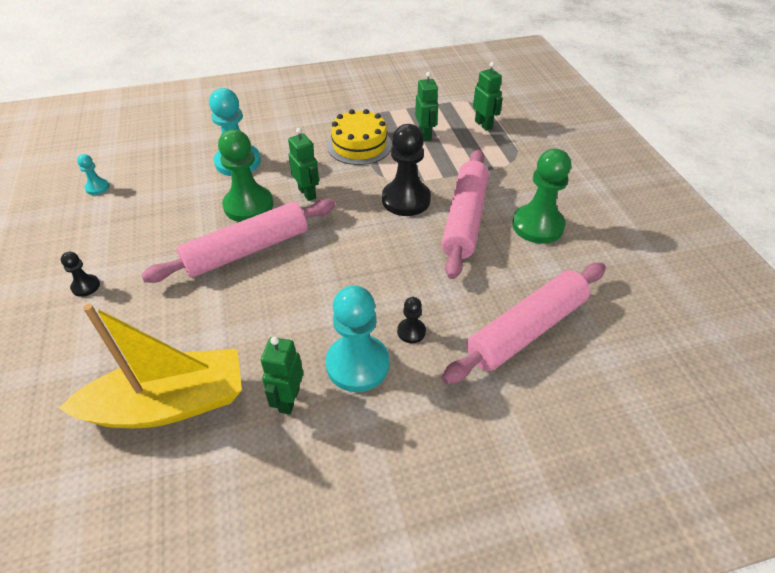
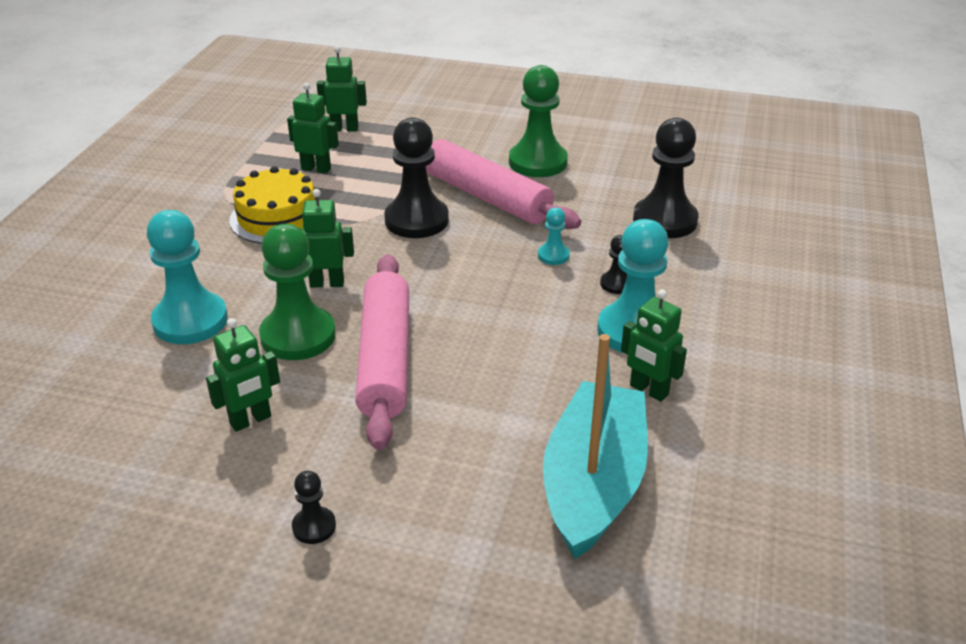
camera: 60 degrees left, 10 degrees down
yellow boat [59,304,242,428] -> turquoise boat [543,334,648,559]
turquoise pawn [77,154,109,195] -> turquoise pawn moved to [538,208,570,265]
pink rolling pin [442,263,606,384] -> black pawn [633,118,699,238]
none -> green robot [206,318,280,432]

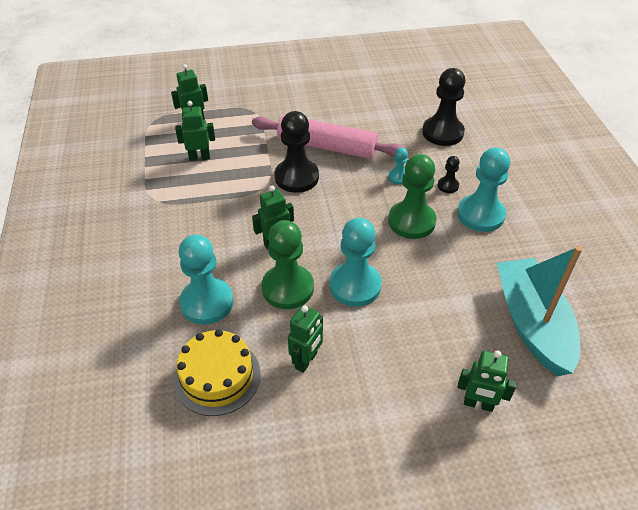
camera: 25 degrees left, 10 degrees up
yellow cake [229,166,316,244] -> yellow cake moved to [174,329,261,416]
black pawn [292,471,336,544] -> none
pink rolling pin [355,254,409,450] -> turquoise pawn [329,218,382,307]
green pawn [509,65,568,177] -> green pawn moved to [388,154,437,239]
green robot [621,290,687,402] -> green robot moved to [458,350,516,412]

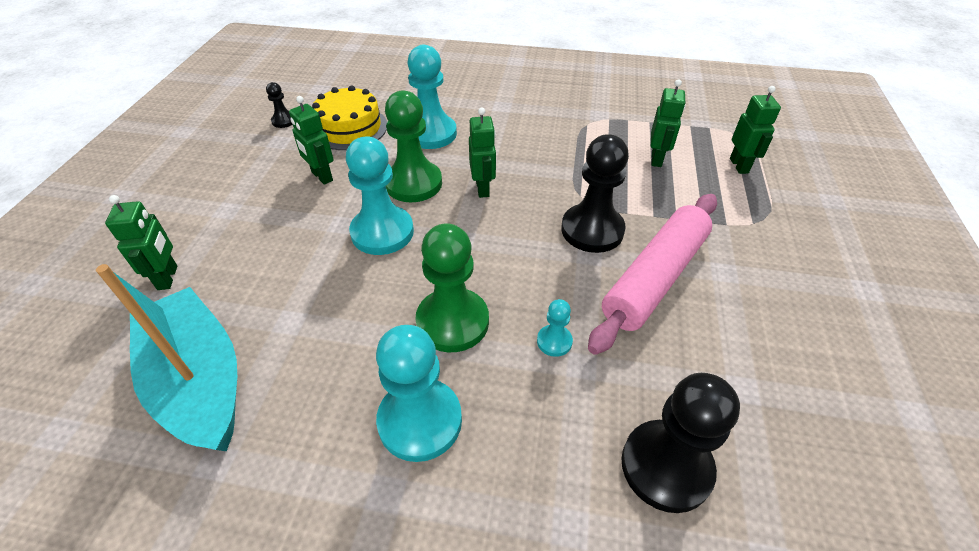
camera: 110 degrees right, 0 degrees up
black pawn [438,156,460,193] -> black pawn moved to [266,82,293,128]
green robot [458,350,516,412] -> green robot turned 135 degrees clockwise [105,195,177,290]
turquoise boat [497,246,582,376] -> turquoise boat turned 135 degrees counterclockwise [96,264,237,451]

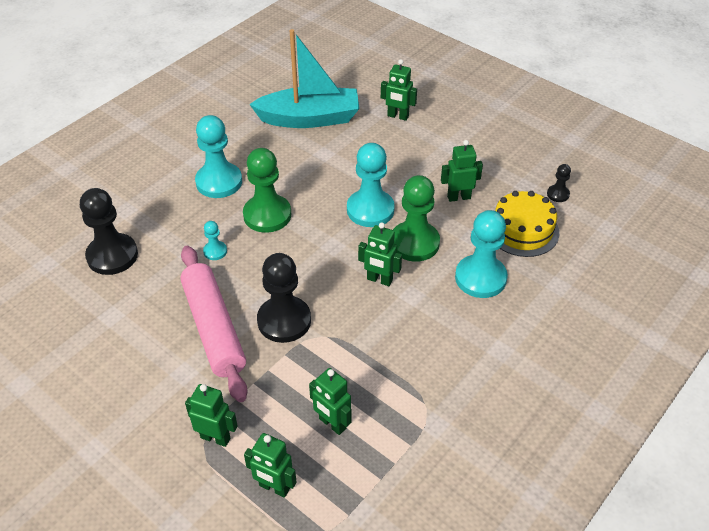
camera: 120 degrees right, 0 degrees up
none -> green robot [185,384,238,447]

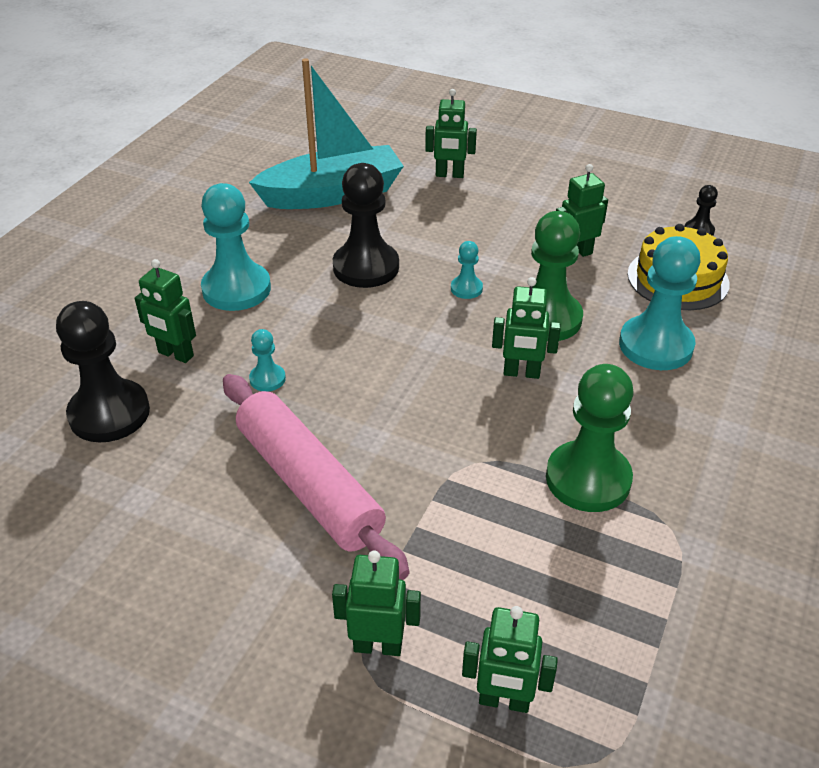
camera: 15 degrees left, 5 degrees down
green pawn [243,148,291,233] -> green pawn moved to [546,364,634,512]
black pawn [257,253,311,343] -> black pawn moved to [333,163,399,288]
green robot [309,368,351,435] -> green robot moved to [135,259,196,363]
turquoise pawn [347,143,395,227] -> turquoise pawn [451,241,483,299], size x0.47

